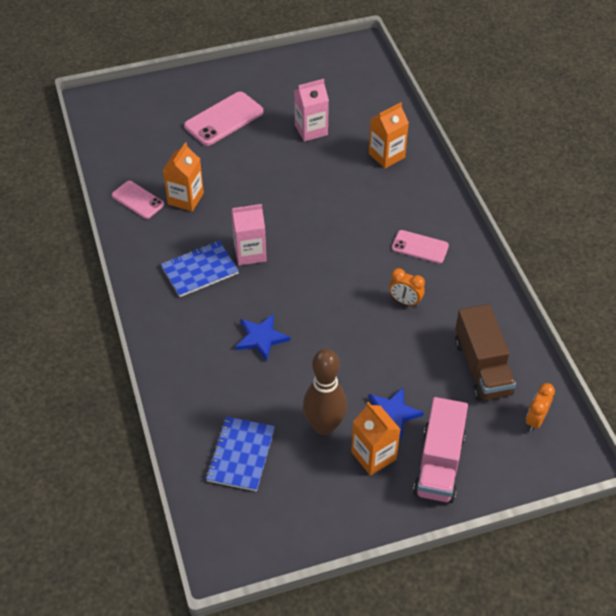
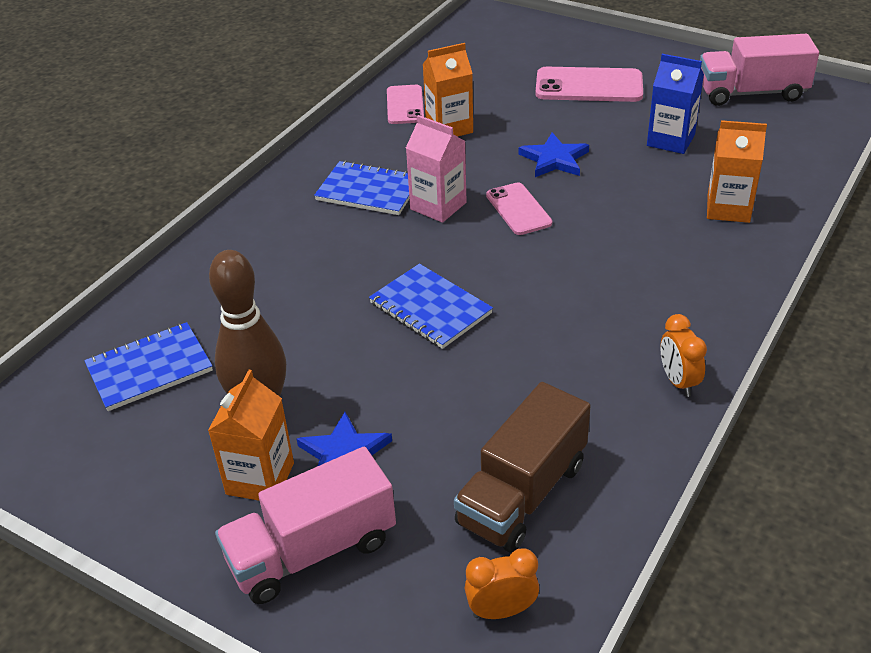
camera: 50 degrees right, 10 degrees down
blue star [236,313,290,361] -> blue star moved to [519,133,589,177]
pink carton [294,79,329,142] -> blue carton [647,54,704,154]
orange clock [389,268,425,307] -> orange clock moved to [661,314,707,397]
pink phone [392,230,449,264] -> pink phone moved to [486,182,552,235]
none -> blue notebook [369,264,493,349]
none -> pink truck [700,34,819,106]

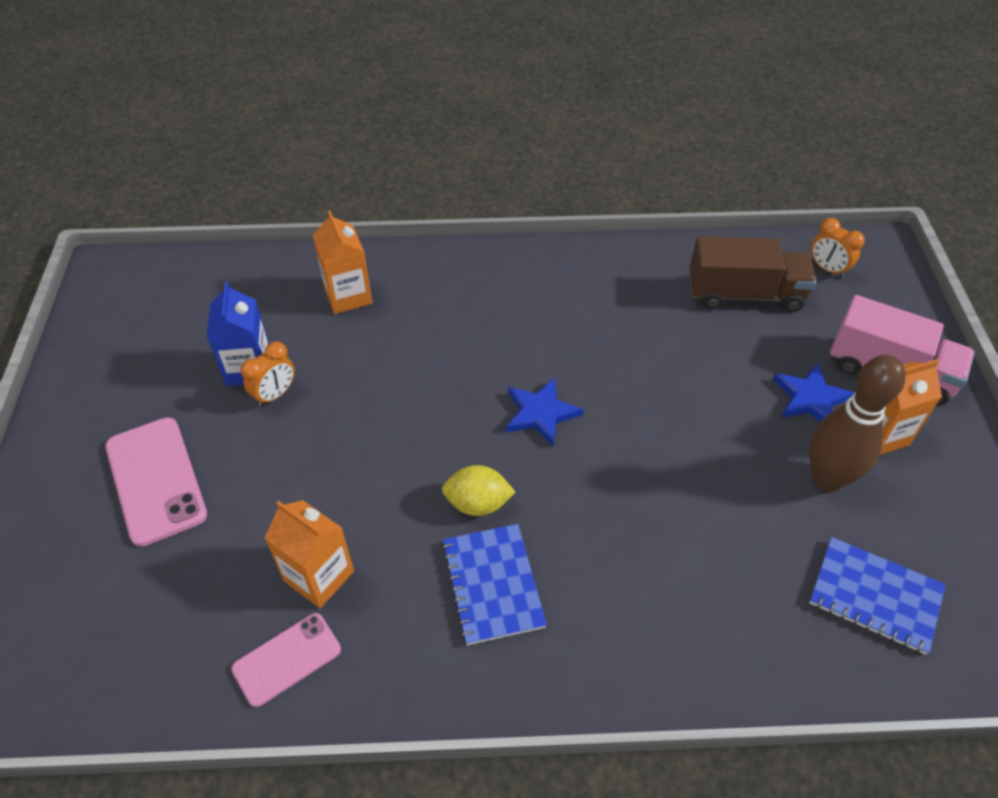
camera: 125 degrees left, 10 degrees up
blue notebook [369,264,493,349] -> none
pink carton [406,115,467,223] -> yellow lemon [442,465,515,516]
pink phone [486,182,552,235] -> none
blue star [519,133,589,177] -> blue star moved to [506,377,584,446]
orange clock [661,314,707,397] -> orange clock moved to [241,341,295,407]
pink truck [700,34,819,106] -> none

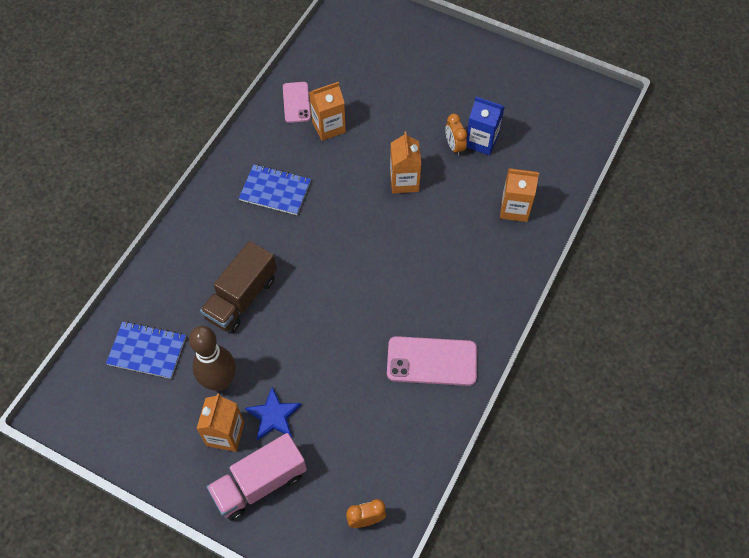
camera: 120 degrees right, 10 degrees up
pink phone [105,417,207,547] -> pink phone moved to [387,336,477,386]
yellow lemon [442,465,515,516] -> none
blue star [506,377,584,446] -> none
brown truck [690,236,817,312] -> brown truck moved to [200,241,277,333]
blue notebook [809,537,946,655] -> blue notebook turned 45 degrees clockwise [106,321,186,379]
none -> orange carton [390,131,421,193]

